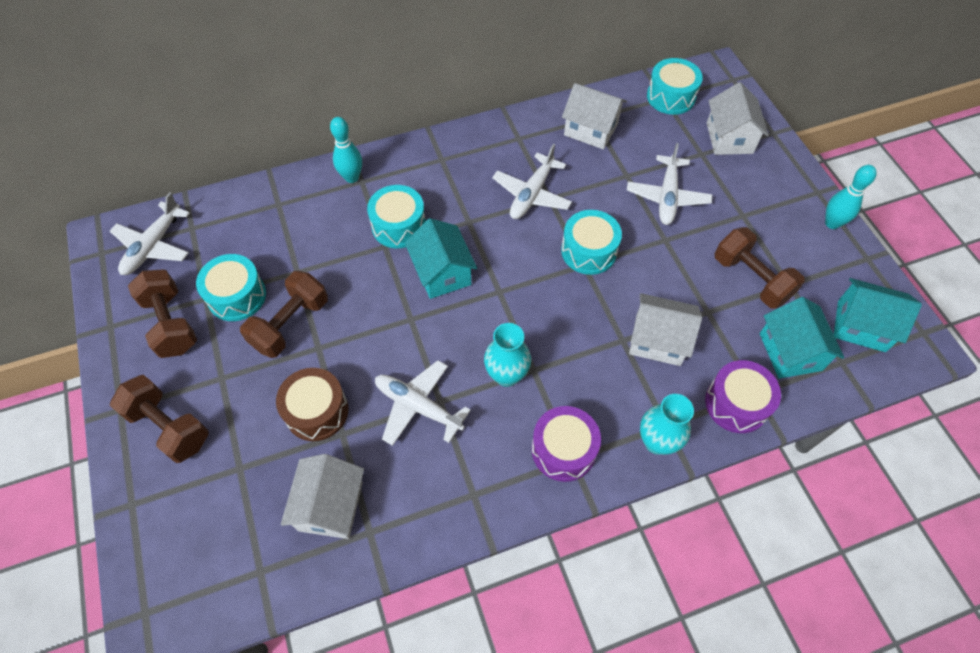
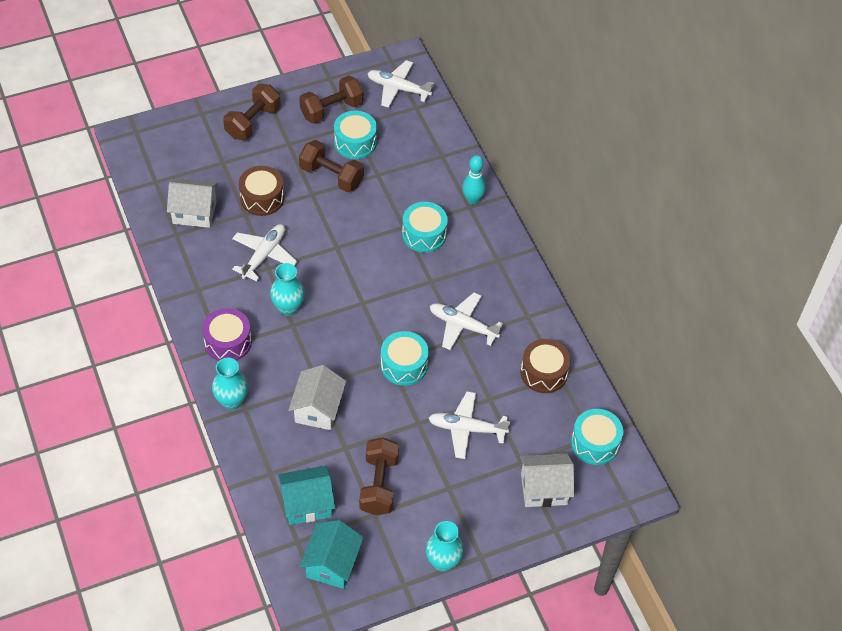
camera: 85 degrees right, 5 degrees down
turquoise house [405,218,477,299] -> none
white house [562,83,627,149] -> brown drum [521,339,571,393]
purple drum [705,360,781,433] -> none
brown dumbbell [714,227,805,309] -> brown dumbbell turned 45 degrees counterclockwise [359,438,399,515]
turquoise bowling pin [825,165,877,229] -> turquoise vase [425,521,464,572]

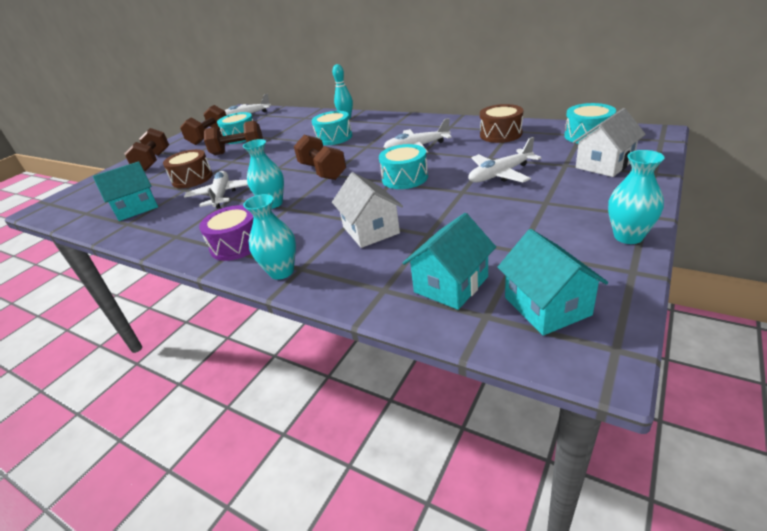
camera: 30 degrees left, 20 degrees down
white house [167,178,218,228] -> turquoise house [93,161,158,221]
brown dumbbell [359,438,399,515] -> brown dumbbell moved to [294,135,346,180]

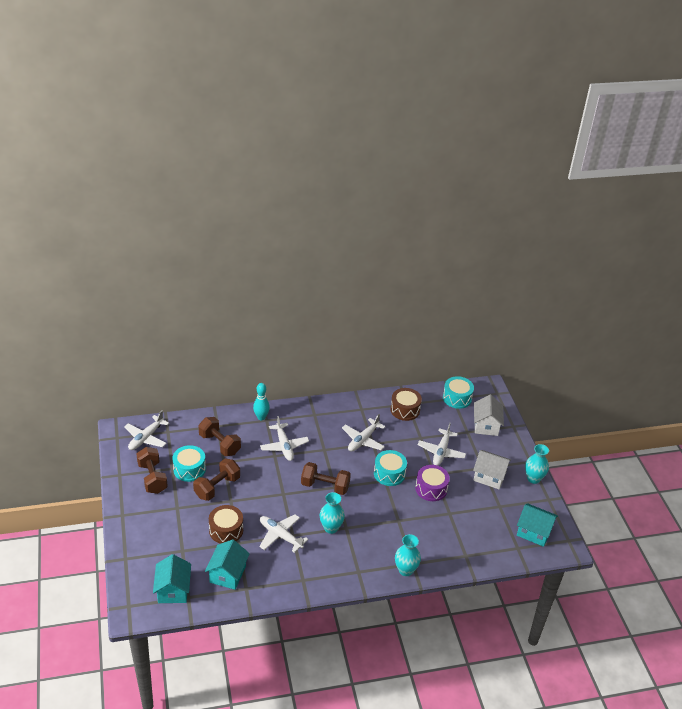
camera: 50 degrees left, 5 degrees up
brown dumbbell [124,128,169,171] -> brown dumbbell moved to [198,417,241,456]
purple drum [199,205,254,261] -> purple drum moved to [415,465,450,501]
turquoise drum [312,111,352,145] -> white plane [260,416,309,461]
white house [332,172,403,248] -> white house moved to [473,450,511,489]
turquoise house [403,213,496,310] -> turquoise house moved to [153,554,191,603]

